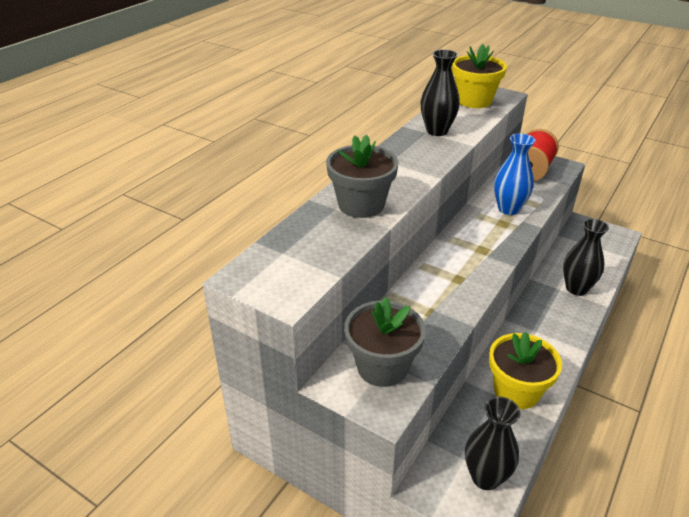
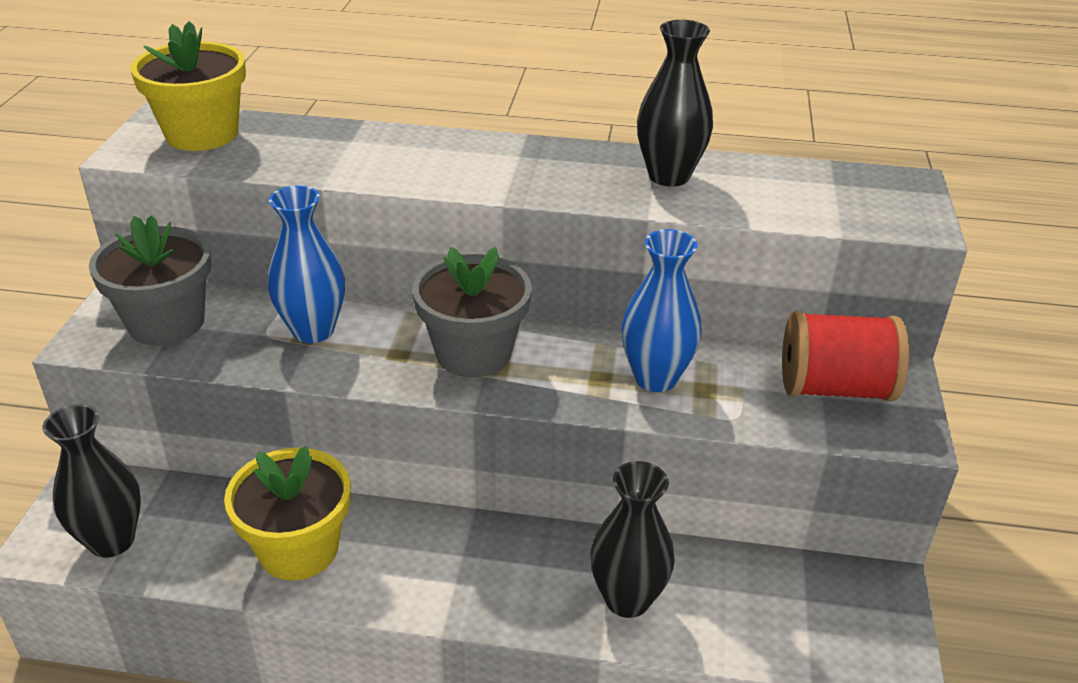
camera: 65 degrees right, 0 degrees up
grey flower pot [326,134,398,218] -> grey flower pot moved to [412,247,532,378]
yellow flower pot [452,44,507,108] -> yellow flower pot moved to [130,21,246,151]
none -> blue vase [267,186,345,343]

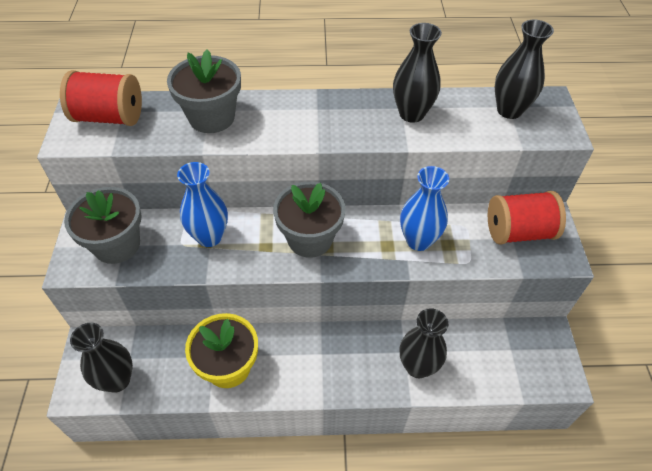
camera: 10 degrees left, 15 degrees up
yellow flower pot [130,21,246,151] -> red spool [60,70,142,126]
none -> grey flower pot [167,49,241,133]
none -> black vase [495,20,554,119]

